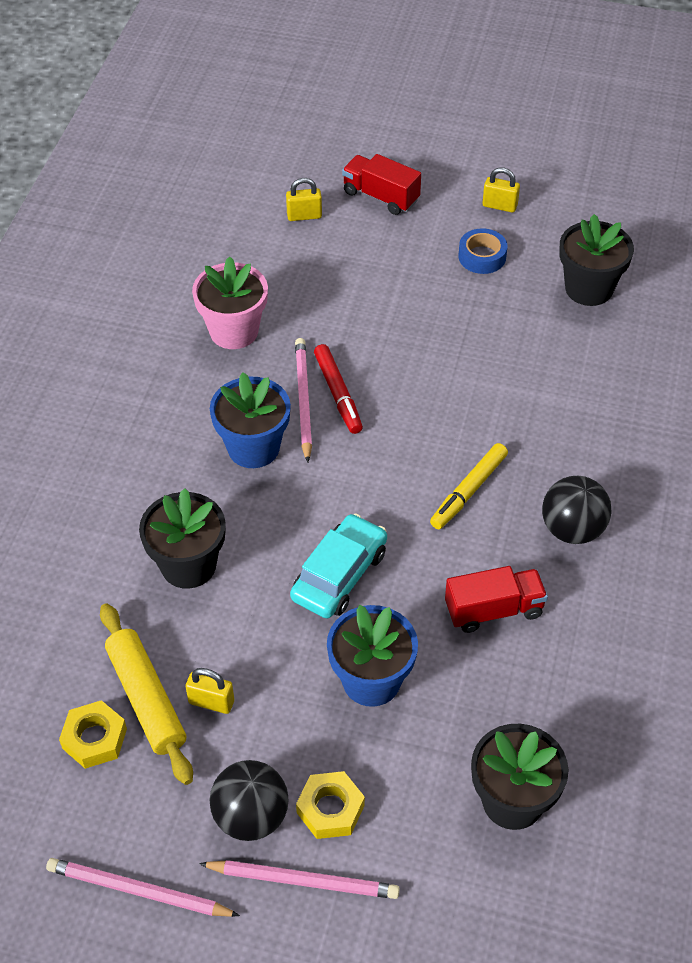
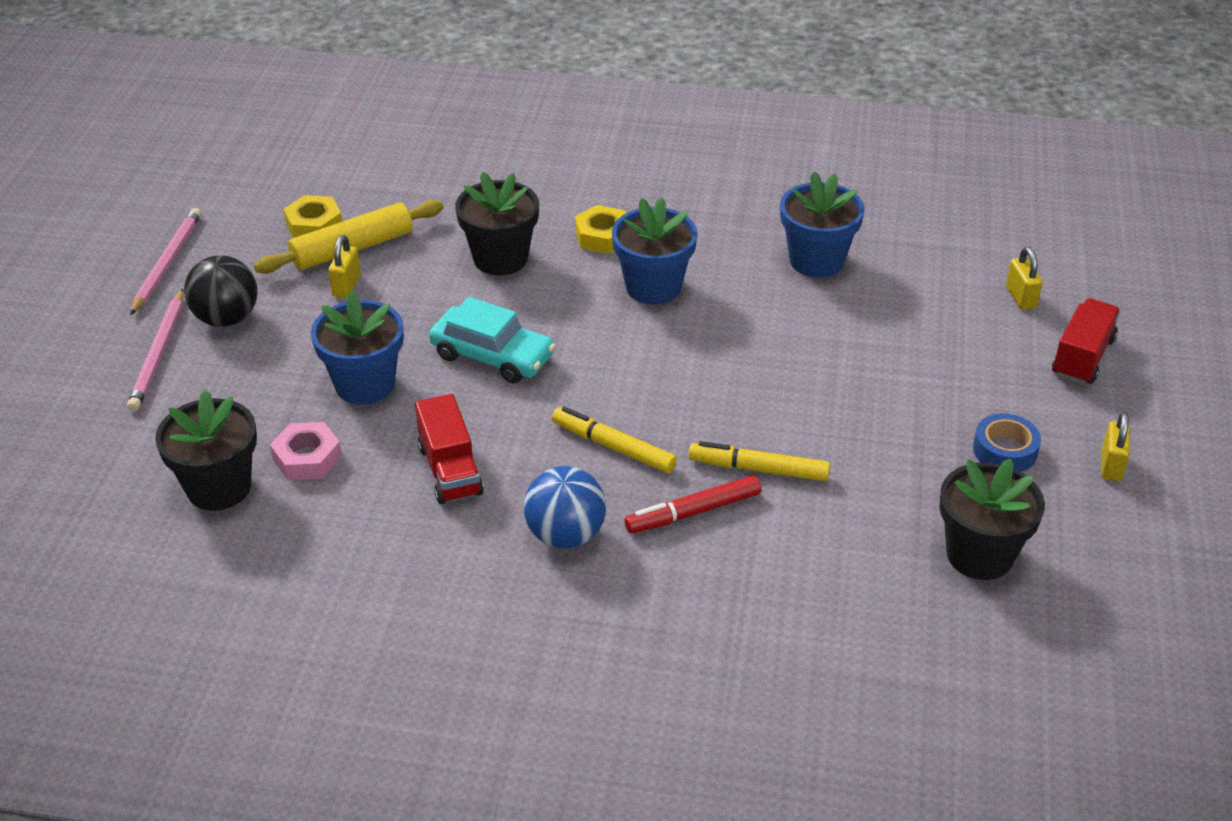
camera: 85 degrees right, 10 degrees down
pink flower pot [192,256,268,349] -> blue flower pot [780,171,865,278]
pink pencil [295,338,312,463] -> none
yellow nut [296,771,365,839] -> yellow nut moved to [575,205,626,254]
red marker [314,344,363,434] -> red marker moved to [625,475,761,534]
black ball [542,476,612,544] -> blue ball [524,466,606,549]
none -> pink nut [270,422,342,480]
none -> yellow marker [689,441,830,481]

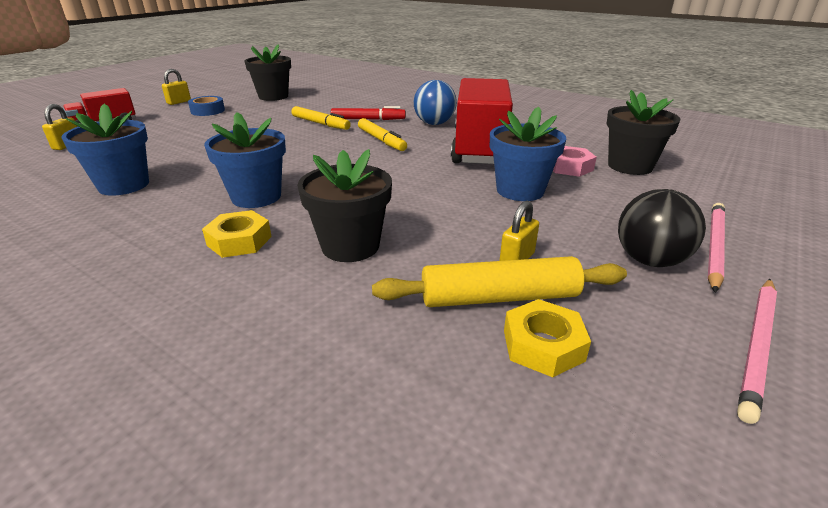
camera: 155 degrees left, 10 degrees down
red truck [415,394,484,504] -> red truck [451,78,513,164], size x1.86
turquoise car [429,297,556,383] -> none

